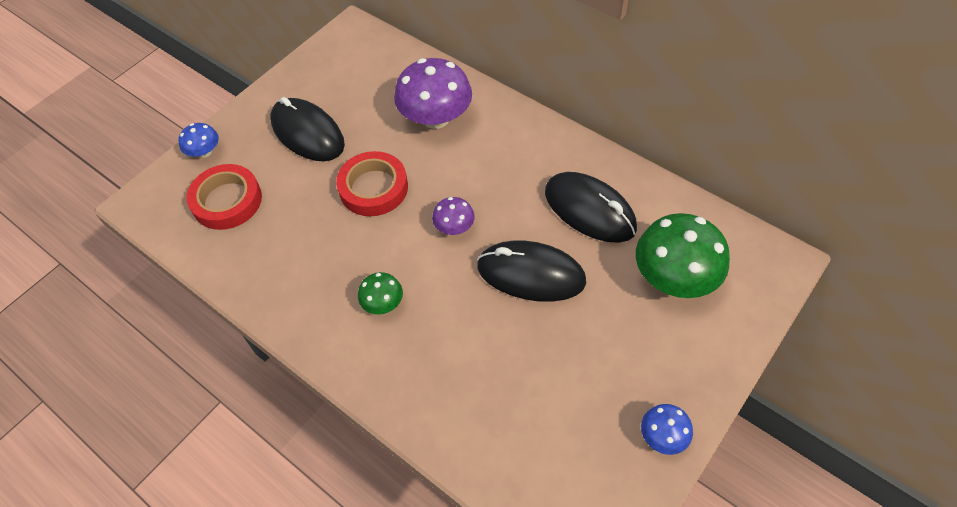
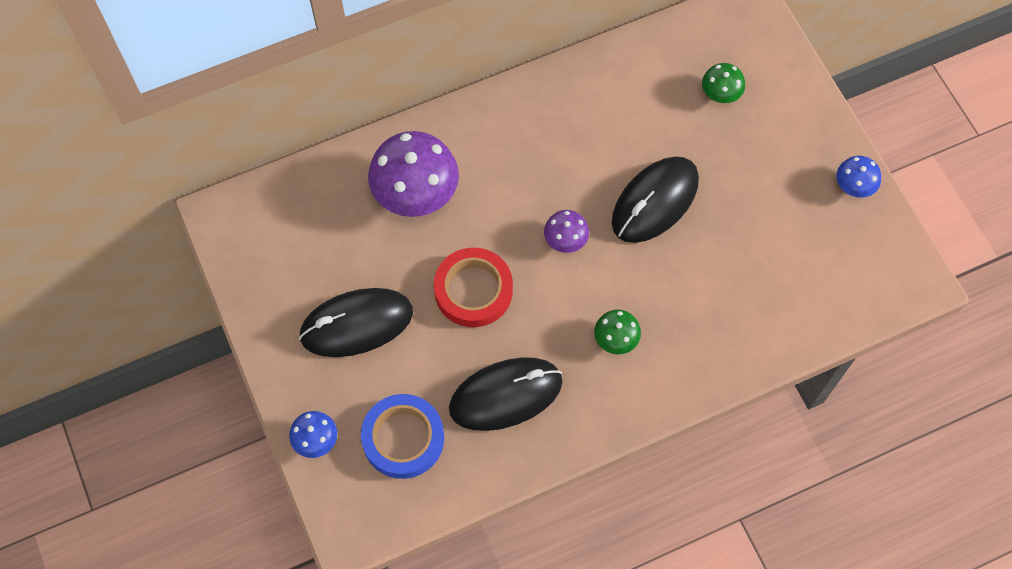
camera: 65 degrees left, 10 degrees up
red tape [186,164,262,230] -> blue tape [361,394,444,479]
black mouse [545,172,637,243] -> black mouse moved to [449,357,563,431]
green mushroom [636,213,730,298] -> green mushroom [702,63,745,103], size x0.50

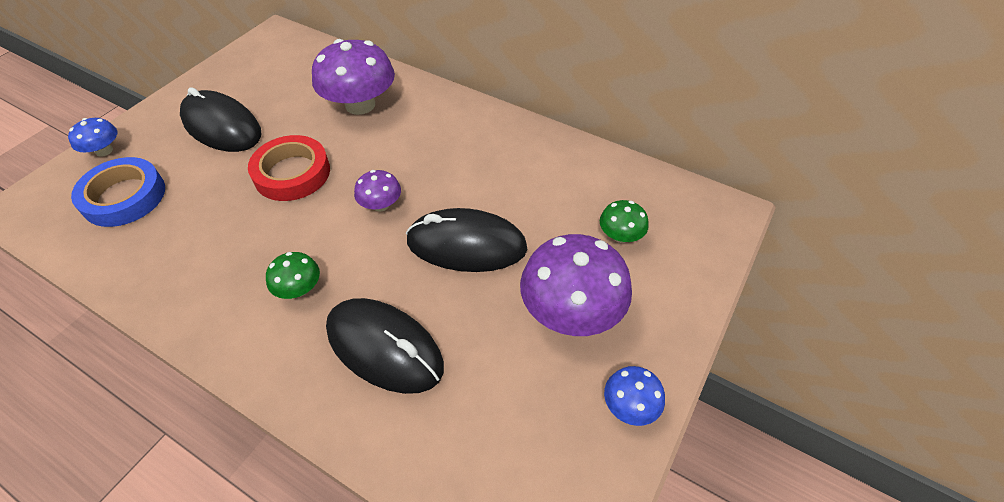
camera: 55 degrees right, 15 degrees down
black mouse [449,357,563,431] -> black mouse moved to [326,298,444,394]
none -> purple mushroom [520,234,632,336]

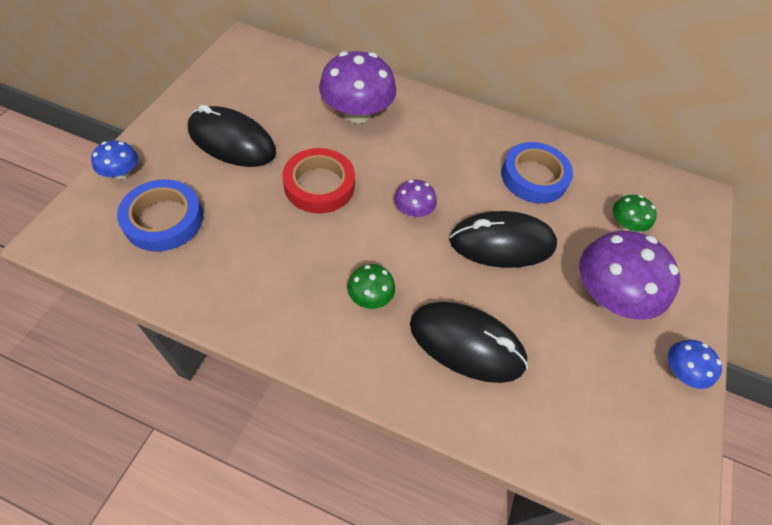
camera: 15 degrees left, 5 degrees up
none -> blue tape [501,142,573,204]

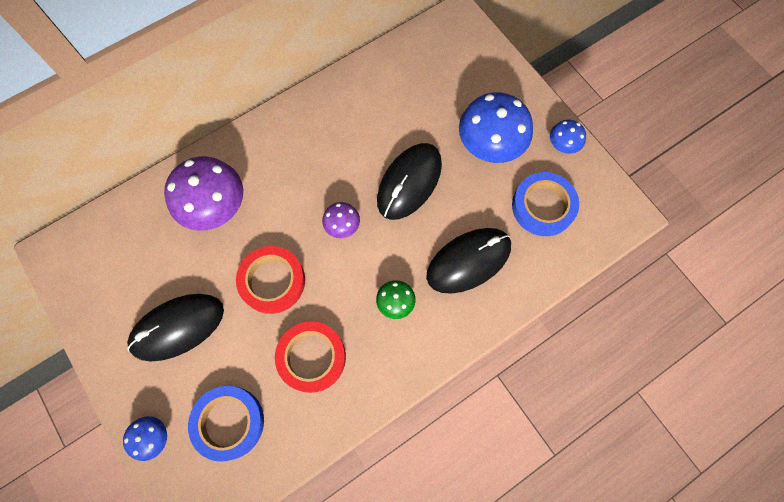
camera: 50 degrees left, 15 degrees up
blue tape [501,142,573,204] -> blue tape moved to [512,172,579,236]
purple mushroom [579,231,680,320] -> blue mushroom [459,92,533,163]
green mushroom [613,195,657,232] -> none
none -> red tape [275,321,346,393]

